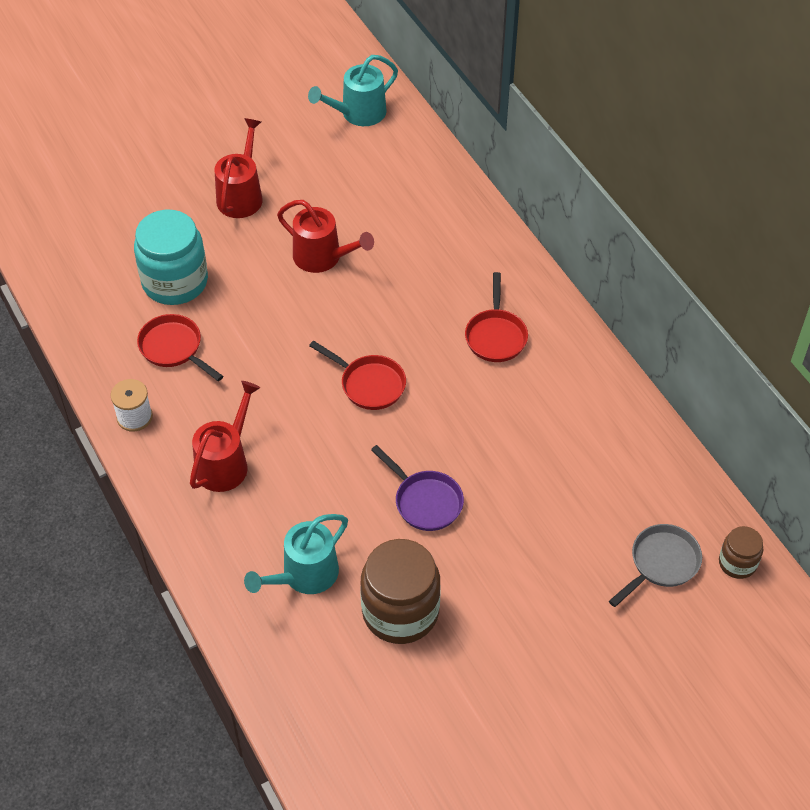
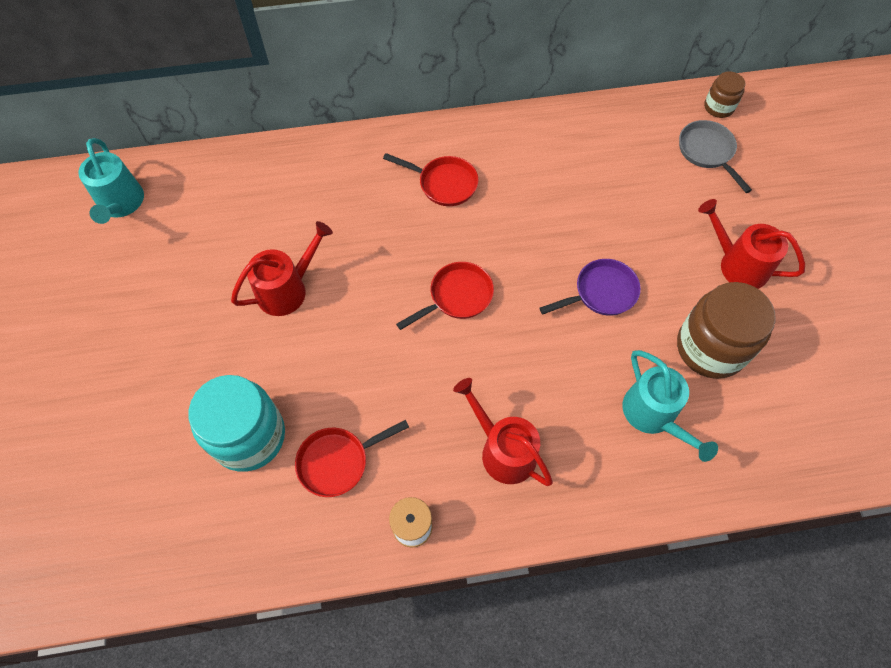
camera: 70 degrees left, 10 degrees up
red watering can [215,118,263,218] -> red watering can moved to [698,199,805,289]

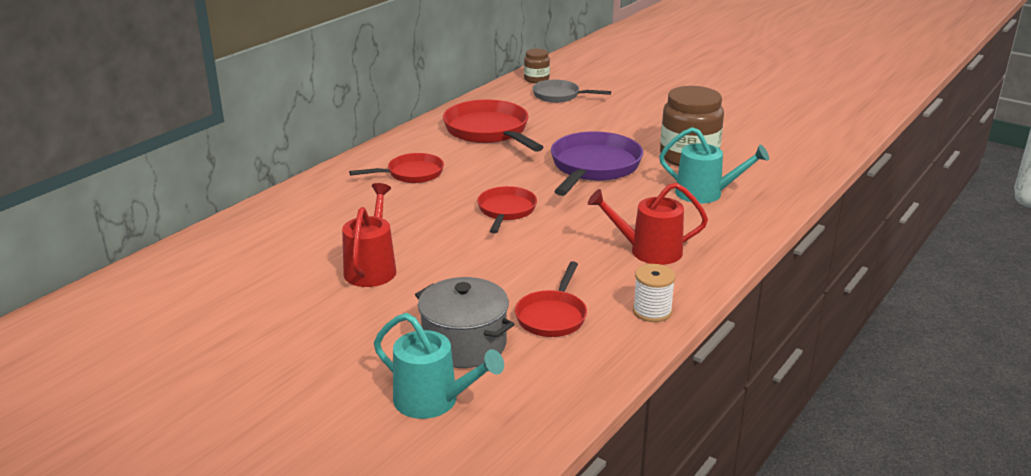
camera: 45 degrees left, 35 degrees down
turquoise watering can [78,138,144,224] -> turquoise watering can moved to [374,313,504,419]
turquoise jar [188,375,285,472] -> grey pot [415,277,514,368]
purple pan [539,259,641,316] -> purple pan [551,131,643,196], size x1.68
red watering can [698,199,805,289] -> none
none -> red pan [443,99,543,152]

